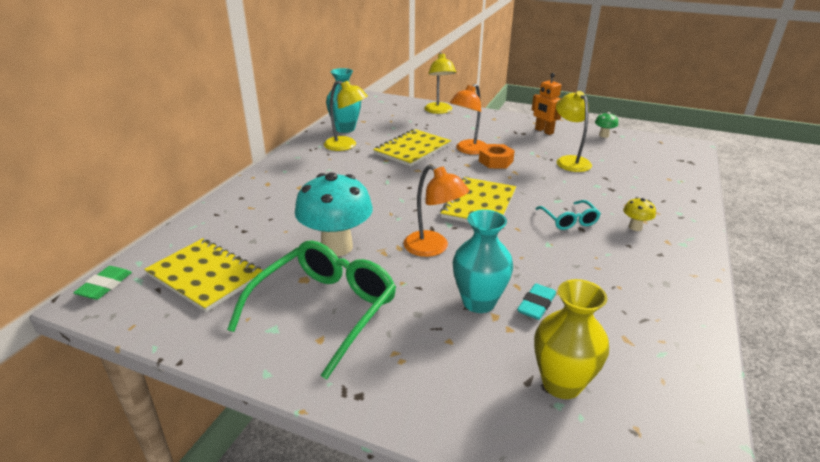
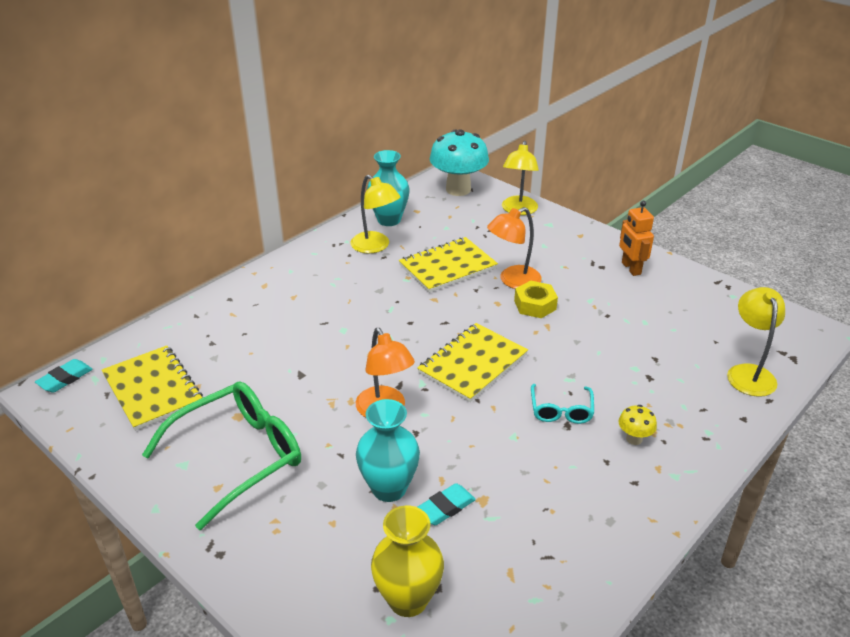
camera: 20 degrees right, 5 degrees up
green eraser [73,266,132,300] -> turquoise eraser [35,359,93,393]
turquoise mushroom [295,172,373,256] -> turquoise mushroom moved to [430,129,489,196]
orange nut [479,144,515,168] -> yellow nut [514,280,558,318]
yellow lamp [556,91,592,172] -> yellow lamp moved to [727,287,785,397]
green mushroom [595,112,618,138] -> none

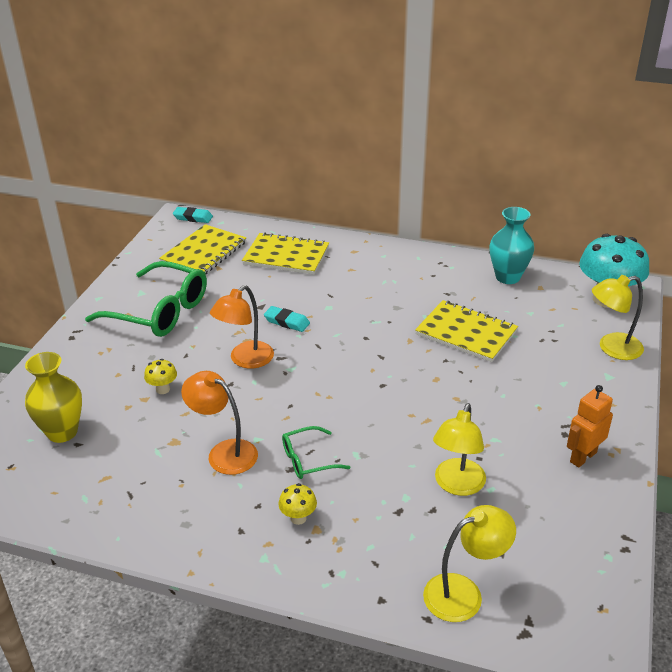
camera: 65 degrees right, 0 degrees up
yellow lamp [351,175,400,253] -> yellow lamp moved to [433,403,486,496]
turquoise vase [356,399,420,502] -> yellow mushroom [144,359,177,394]
yellow notebook [417,323,528,402] -> yellow notebook moved to [242,232,329,275]
turquoise eraser [417,483,476,525] -> turquoise eraser moved to [264,306,310,332]
orange lamp [487,207,542,289] -> orange lamp moved to [181,371,258,475]
yellow nut [514,280,558,318] -> none
turquoise glasses [531,384,594,424] -> green glasses [282,426,350,479]

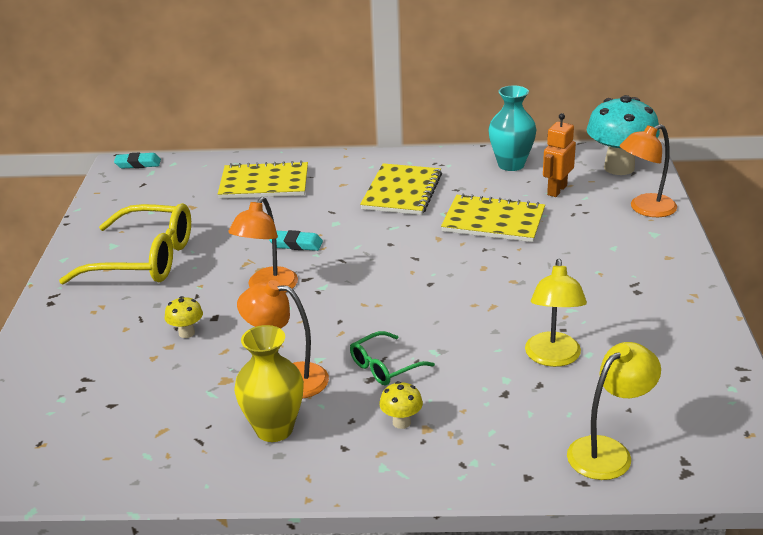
camera: 15 degrees left, 5 degrees down
yellow vase [25,352,82,443] -> yellow vase moved to [234,325,304,442]
green glasses [85,261,207,337] -> yellow glasses [59,203,191,285]
yellow notebook [159,224,246,274] -> yellow notebook moved to [360,163,442,215]
orange robot [567,385,613,467] -> orange robot moved to [543,113,576,197]
yellow lamp [592,275,644,360] -> orange lamp [620,124,677,217]

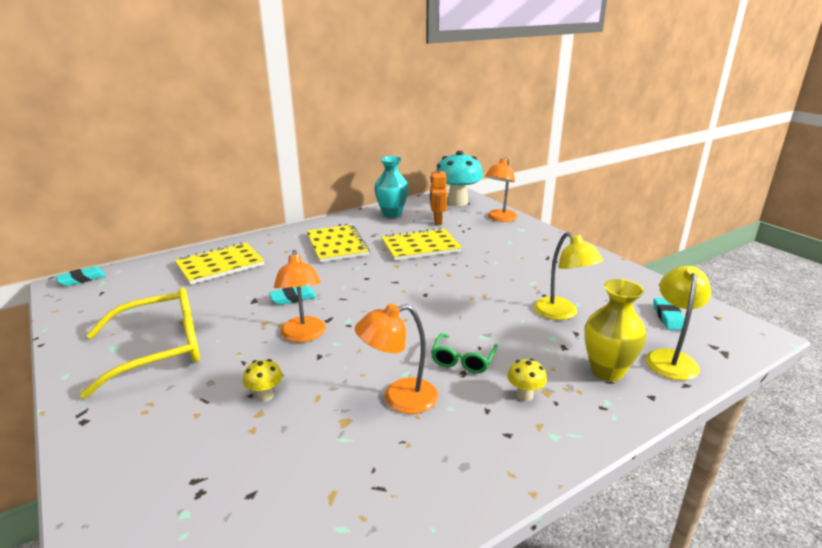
camera: 35 degrees left, 5 degrees down
yellow vase [234,325,304,442] -> yellow vase moved to [584,279,647,381]
none -> turquoise eraser [653,298,685,330]

